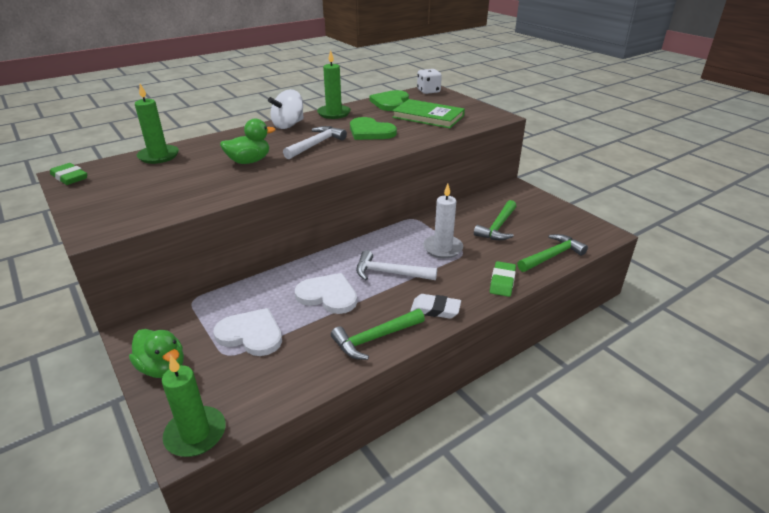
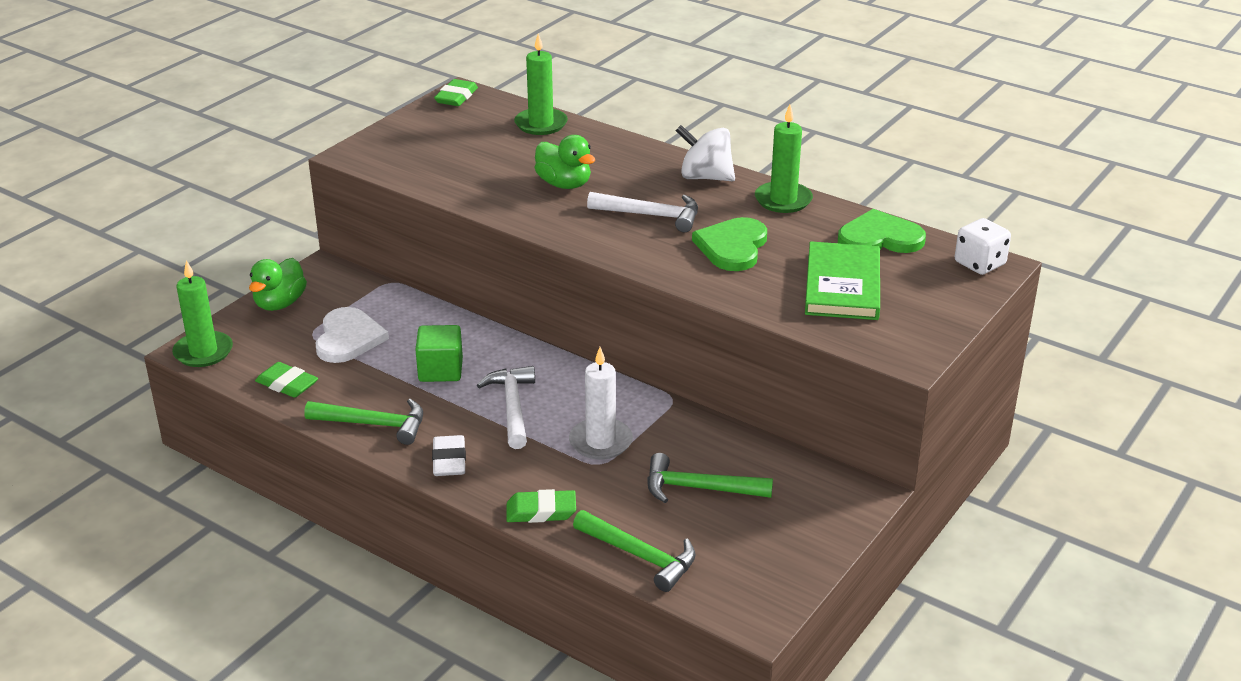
camera: 70 degrees right, 0 degrees up
white heart [295,273,357,314] -> green cube [415,325,463,382]
green hammer [331,309,425,360] -> green hammer turned 150 degrees clockwise [304,399,423,445]
none -> green eraser [255,362,318,398]

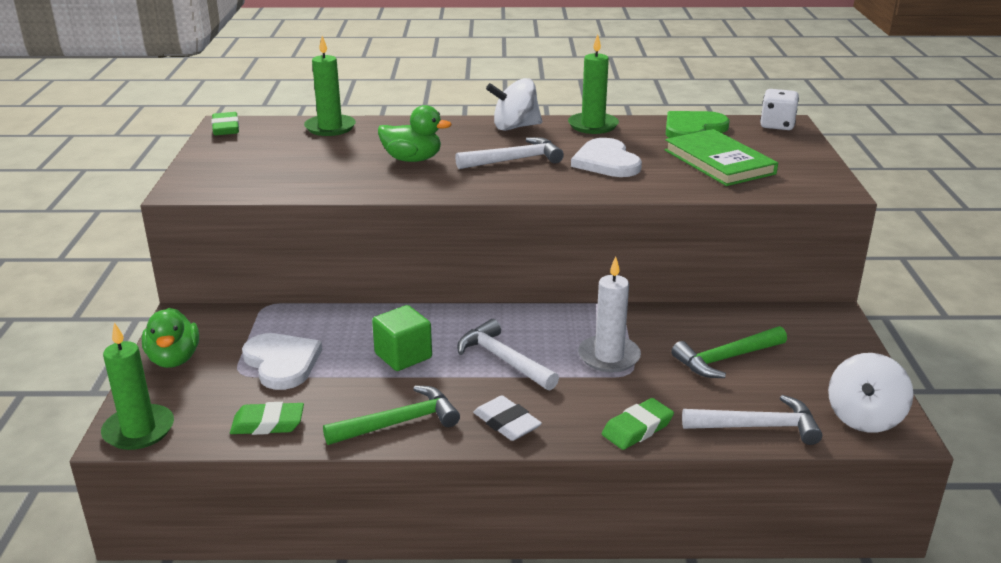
camera: 35 degrees left, 5 degrees down
green hammer [573,510,696,592] -> white hammer [682,395,822,445]
green heart [692,217,767,271] -> white heart [571,138,642,177]
none -> white spinning top [828,353,913,433]

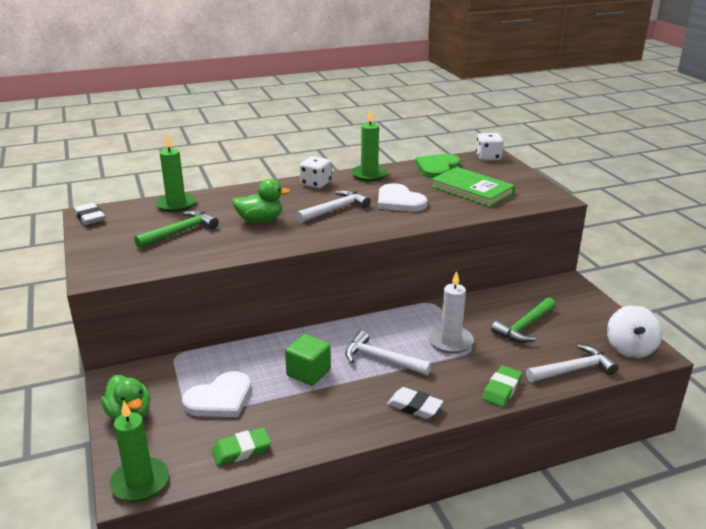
camera: 20 degrees left, 0 degrees up
green eraser [211,112,239,135] -> white eraser [74,203,105,225]
white heart [242,333,322,390] -> white heart turned 105 degrees clockwise [182,371,251,417]
green hammer [323,385,460,445] -> green hammer moved to [134,210,219,249]
white spinning top [486,78,542,131] -> white dice [300,156,331,189]

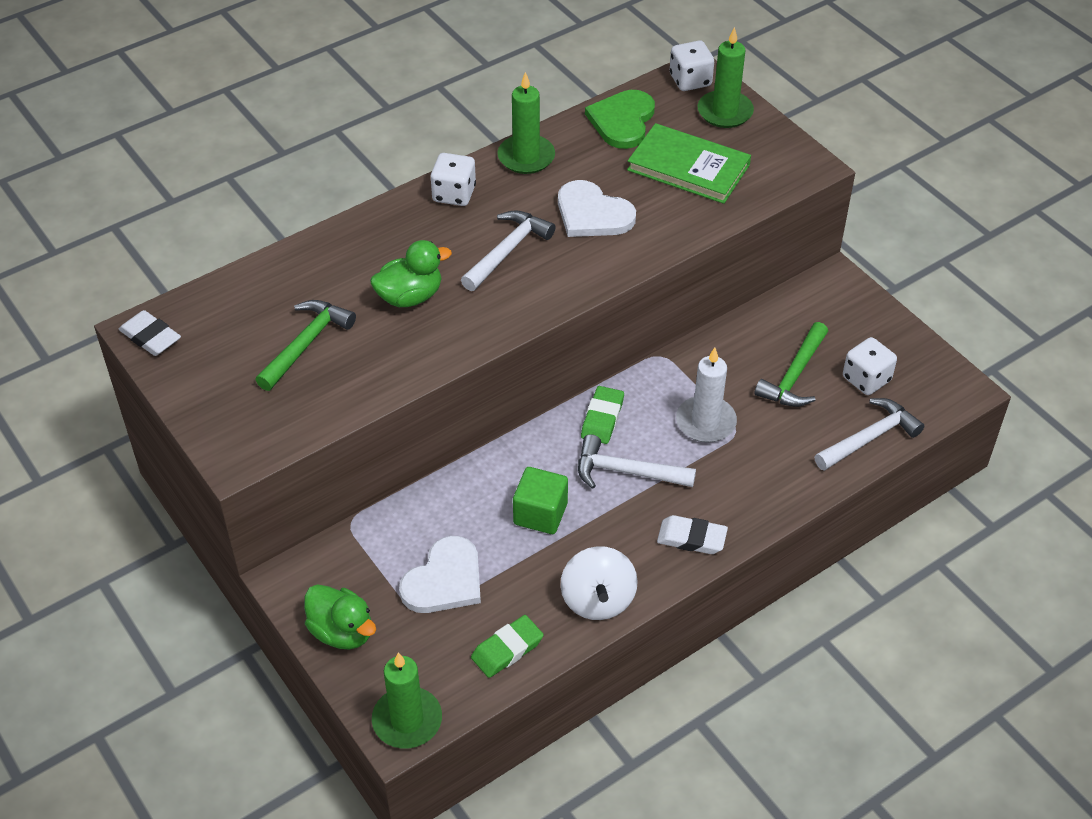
camera: 15 degrees left, 20 degrees up
green candle [155,134,197,212] -> green candle moved to [697,27,754,128]
green eraser [482,366,522,407] -> green eraser moved to [581,386,624,444]
white spinning top [607,305,662,358] -> white spinning top moved to [560,546,638,620]
none -> white dice [843,337,897,395]

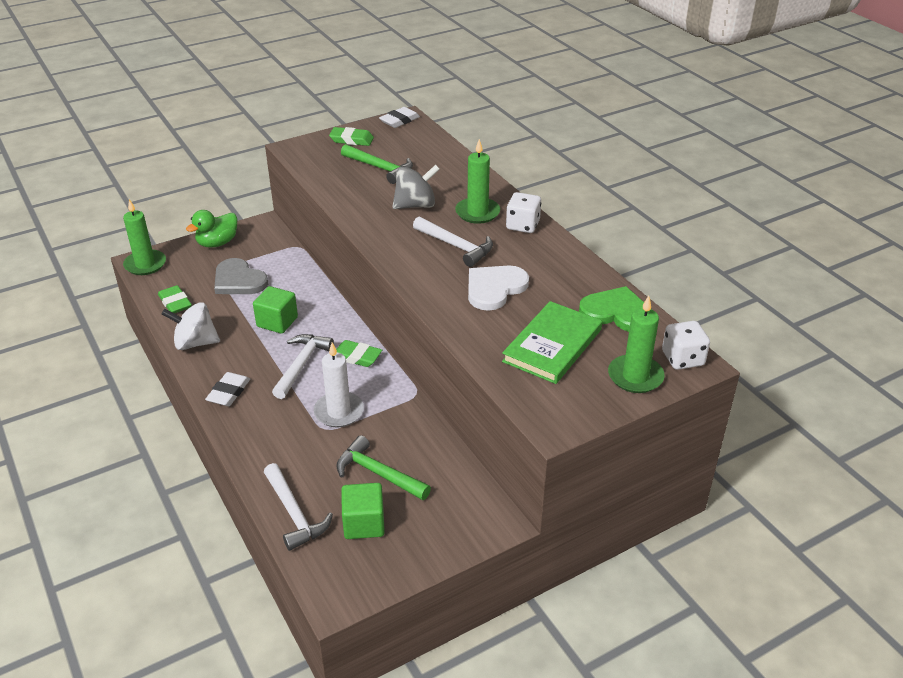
camera: 95 degrees right, 10 degrees down
green duck [370,240,452,307] -> grey spinning top [392,164,440,209]
white heart [399,536,481,613] -> grey heart [214,258,268,294]
green candle [498,72,555,174] -> green candle moved to [455,139,500,224]
white dice [843,337,897,395] -> green cube [341,483,385,539]
none -> green eraser [329,127,374,146]

